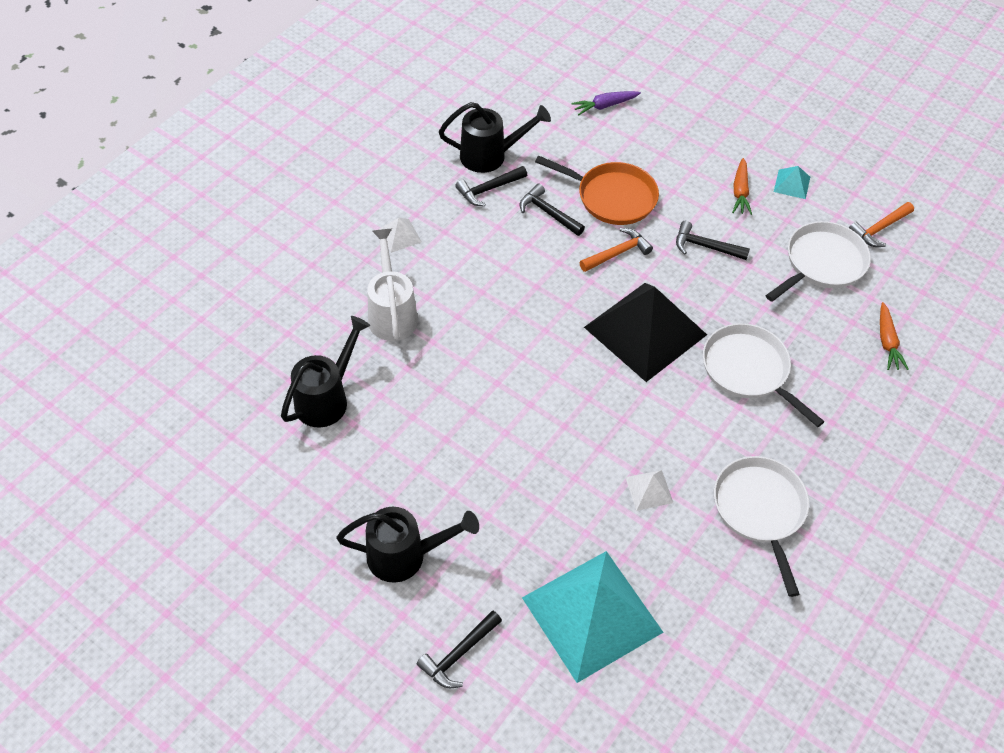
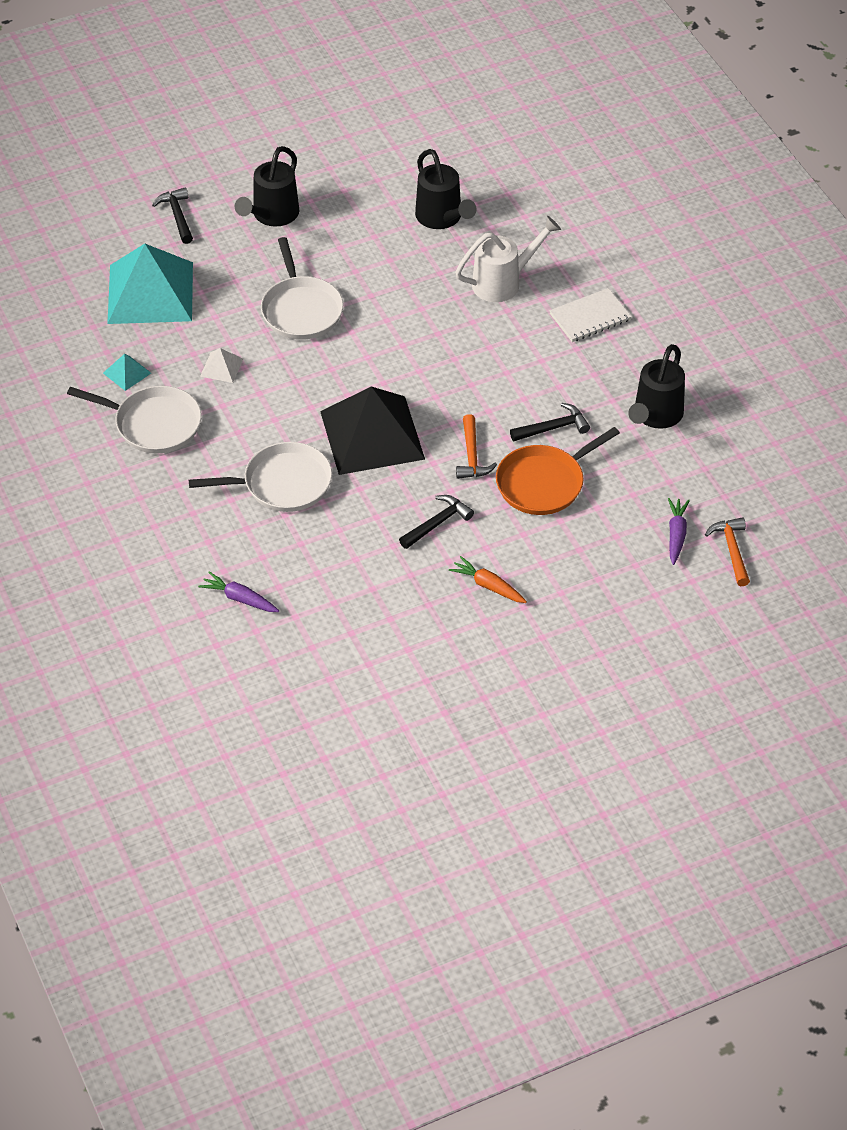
camera: 120 degrees right, 5 degrees down
white watering can [367,229,418,341] -> white watering can turned 45 degrees counterclockwise [455,216,561,302]
white pyramid [378,218,422,253] -> white notebook [549,288,632,342]
black hammer [455,166,527,206] -> none
white pan [766,221,871,302] -> white pan moved to [261,237,343,340]
turquoise pyramid [774,166,810,199] -> turquoise pyramid moved to [103,354,151,391]
orange hammer [849,202,914,247] -> orange hammer moved to [705,517,750,586]
orange carrot [880,302,909,370] -> purple carrot [198,571,279,612]

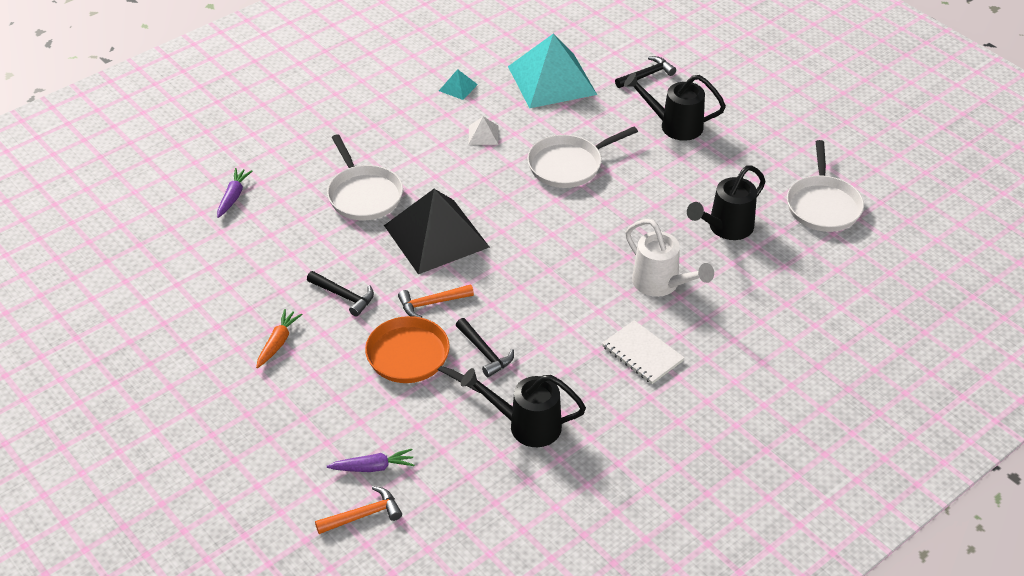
camera: 75 degrees right, 5 degrees down
white pan [67,386,202,454] -> white pan moved to [787,140,864,232]

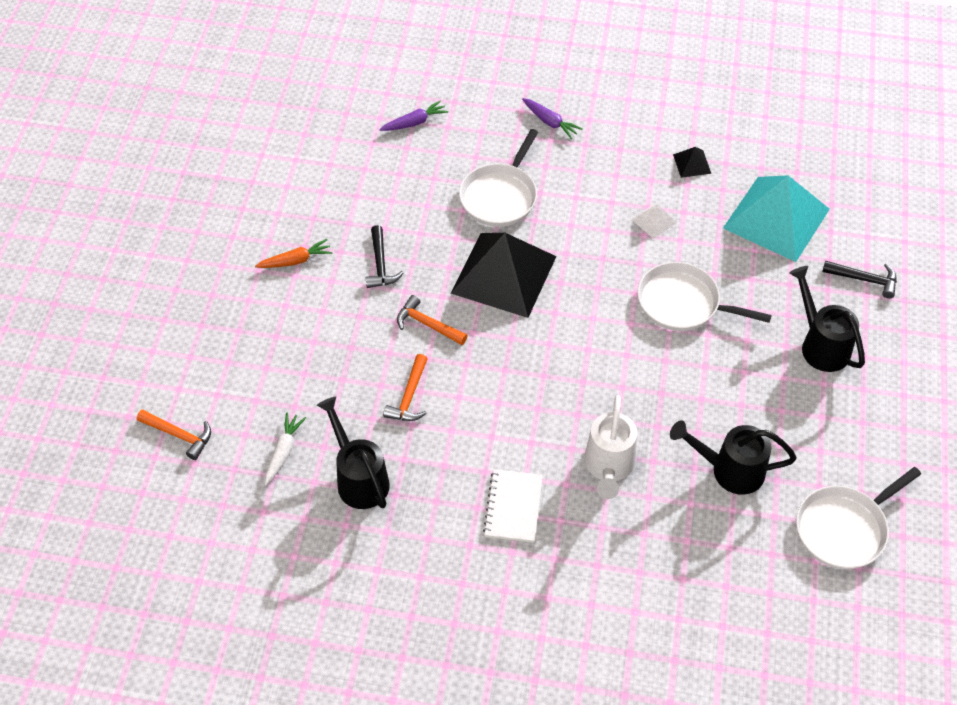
camera: 50 degrees right, 10 degrees up
purple carrot [327,449,414,472] -> purple carrot moved to [522,98,583,139]
orange pan [365,316,480,393] -> none
turquoise pyramid [439,69,478,100] -> black pyramid [673,147,711,178]
black hammer [456,318,514,377] -> orange hammer [383,354,428,421]
none -> white carrot [265,413,306,486]

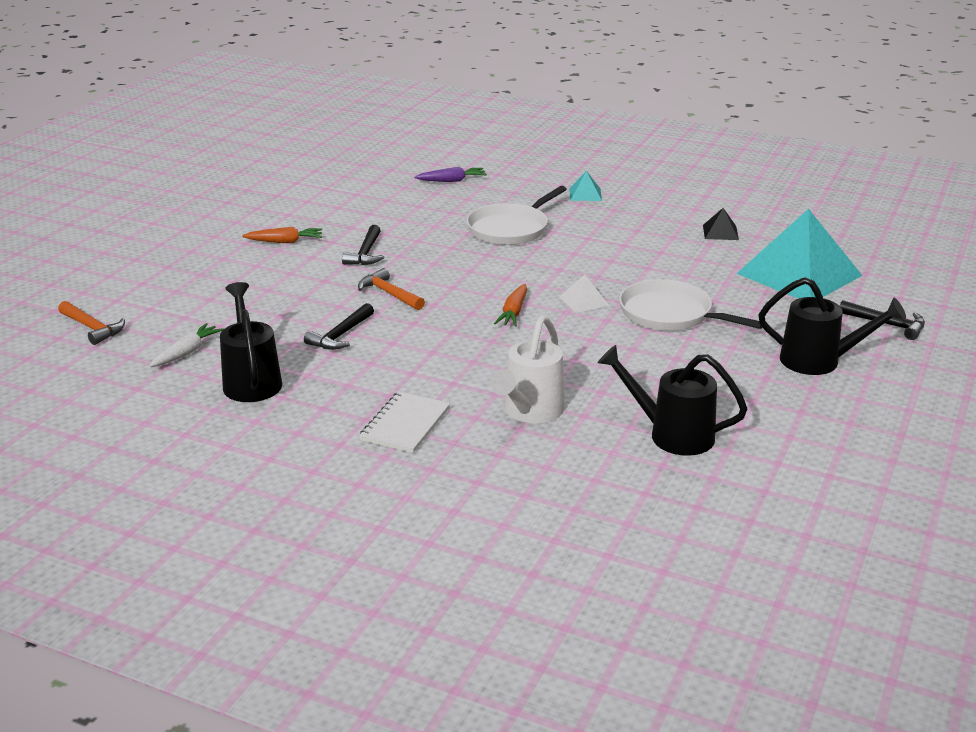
camera: 15 degrees right, 25 degrees down
orange hammer [383,354,428,421] -> black hammer [304,303,374,350]
black pyramid [451,233,557,318] -> none
purple carrot [522,98,583,139] -> turquoise pyramid [569,171,602,201]
white pyramid [632,204,677,239] -> white pyramid moved to [559,275,609,313]
black watering can [789,266,865,372] -> black watering can turned 120 degrees clockwise [759,277,906,375]
white pan [796,467,921,569] -> none
none -> orange carrot [494,284,527,327]

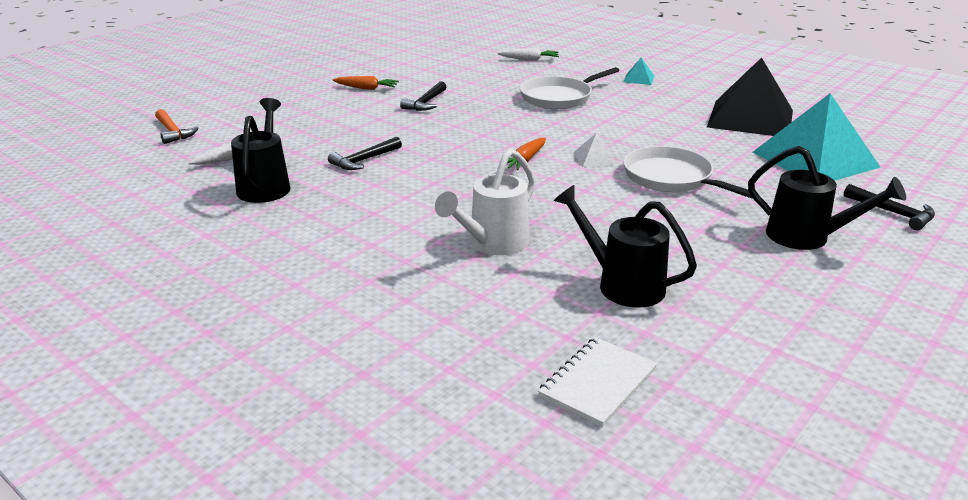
camera: 15 degrees right, 0 degrees up
orange hammer [358,268,425,310] -> none
white notebook [359,391,450,453] -> white notebook moved to [538,337,657,427]
purple carrot [414,167,487,182] -> white carrot [498,48,559,61]
black pyramid [703,208,739,240] -> black pyramid [707,57,793,136], size x2.48

